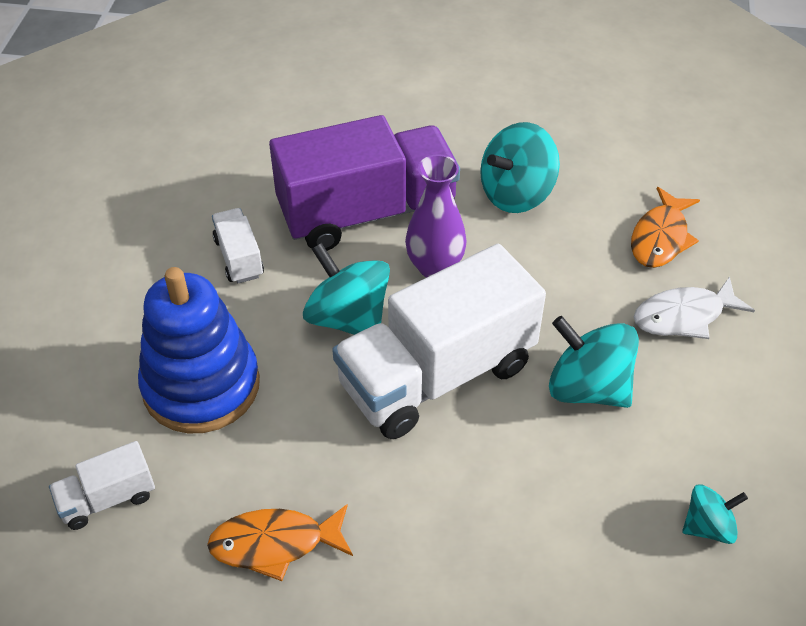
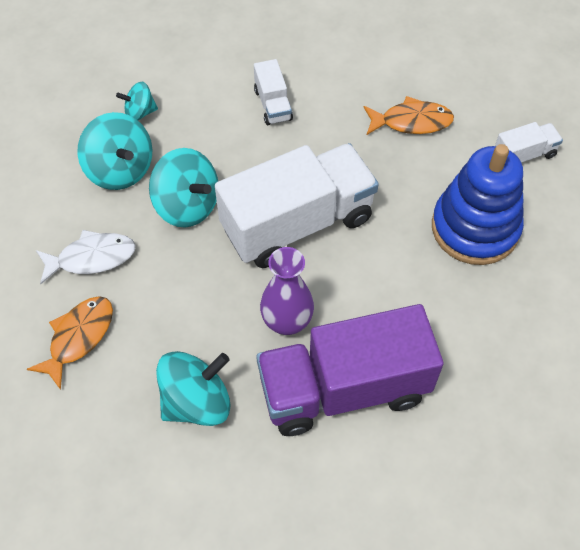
camera: 175 degrees left, 10 degrees up
white truck [212,208,264,283] -> white truck moved to [254,59,293,125]
turquoise spinning top [303,243,390,335] -> turquoise spinning top moved to [77,112,152,190]

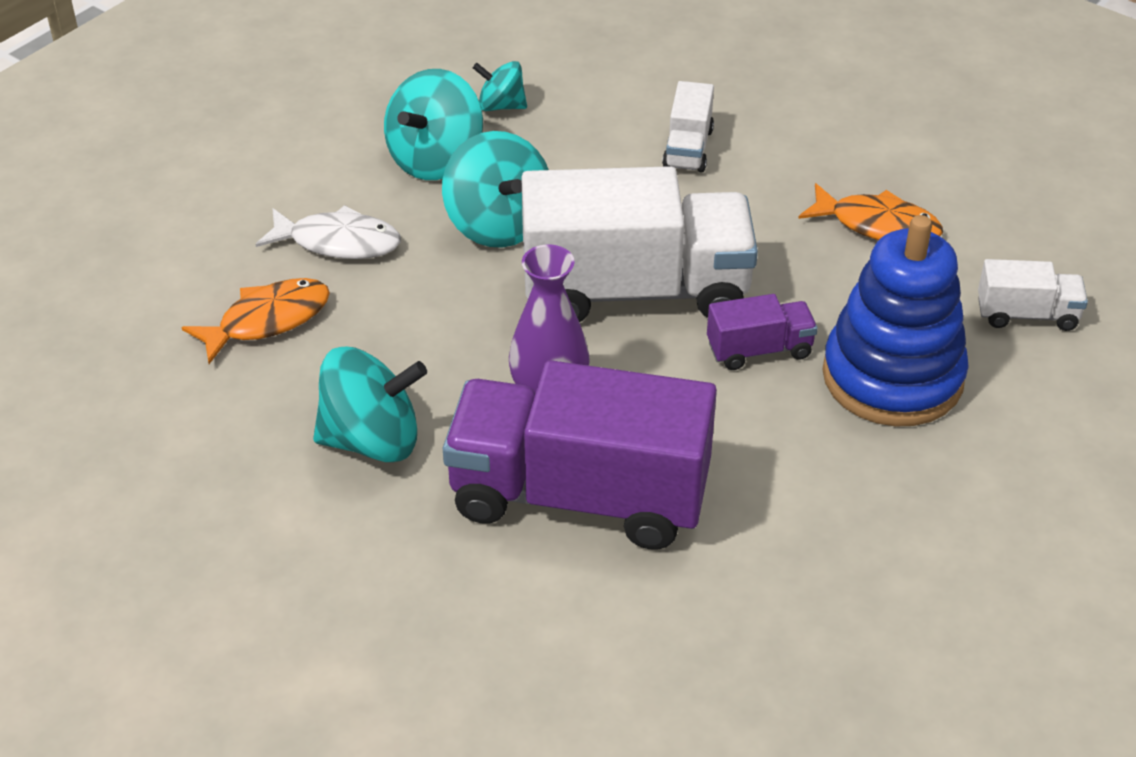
camera: 25 degrees right, 15 degrees down
turquoise spinning top [77,112,152,190] -> turquoise spinning top turned 45 degrees clockwise [384,69,483,180]
none -> purple truck [707,294,818,370]

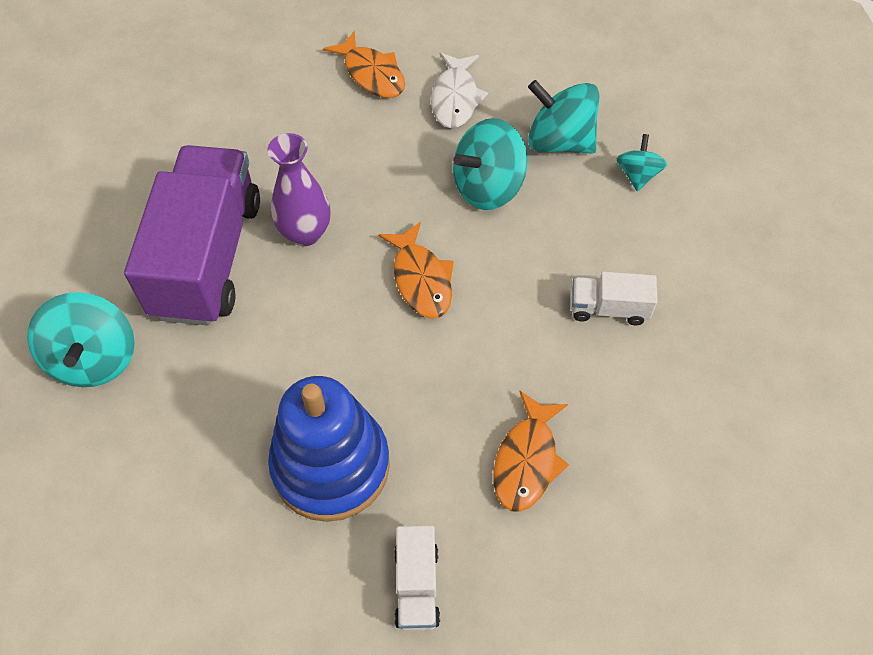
camera: 85 degrees right, 15 degrees up
turquoise spinning top [313,347,427,462] -> turquoise spinning top moved to [27,292,135,387]
white truck [521,166,758,322] -> orange fish [379,222,454,318]
purple truck [707,294,818,370] -> none

